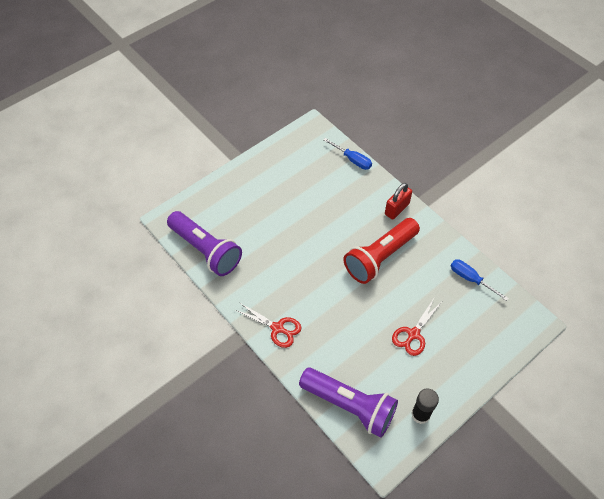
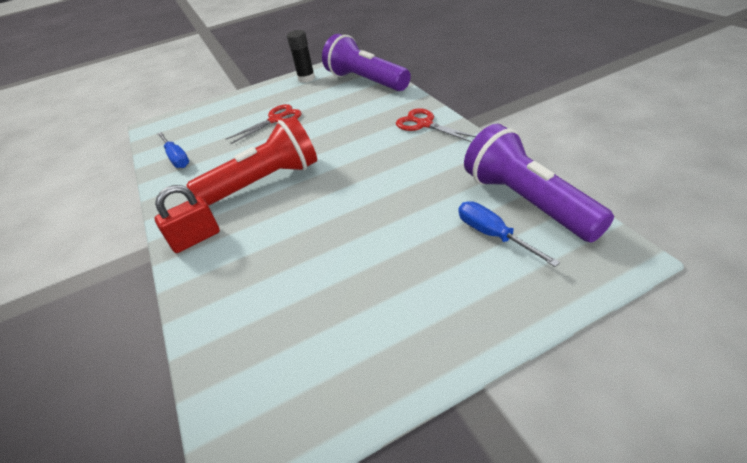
camera: 160 degrees left, 15 degrees down
blue screwdriver [324,138,372,170] -> blue screwdriver moved to [459,201,560,267]

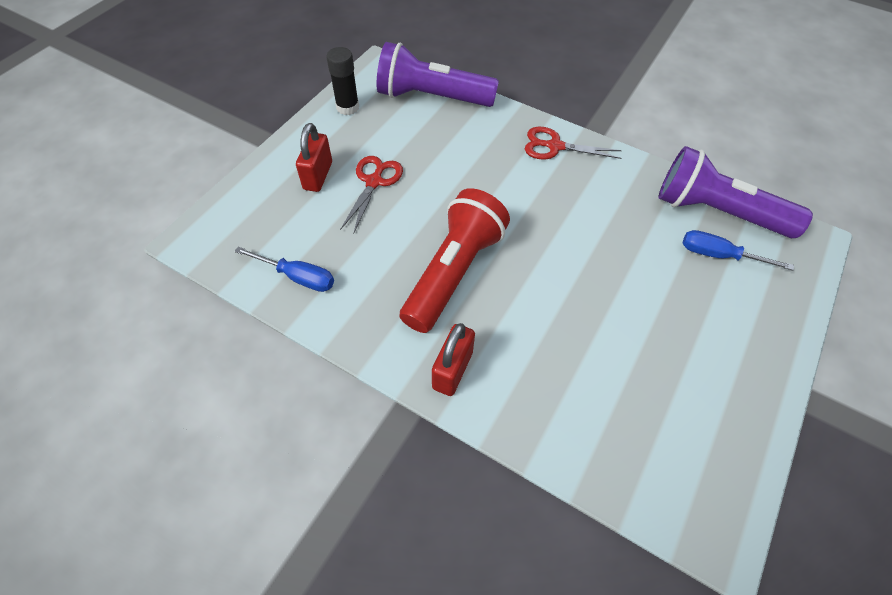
camera: 40 degrees left, 15 degrees up
none -> red padlock [296,123,332,192]

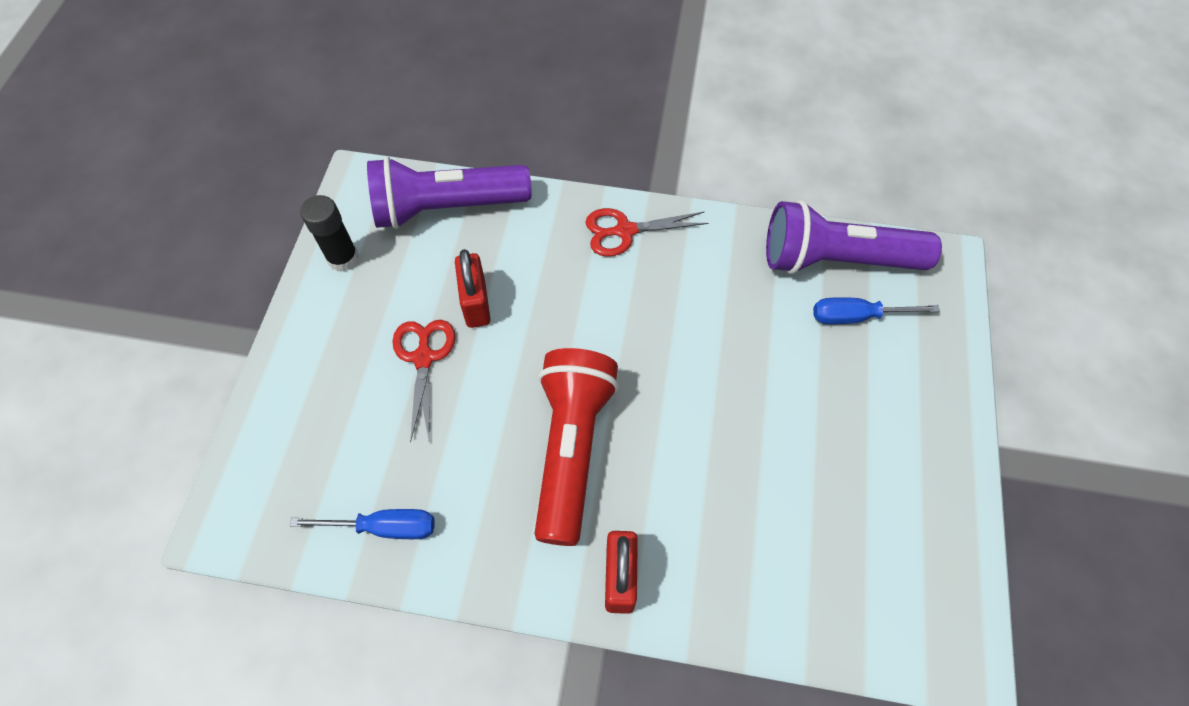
camera: 20 degrees left, 5 degrees up
red padlock [296,123,332,192] -> red padlock moved to [455,249,491,328]

